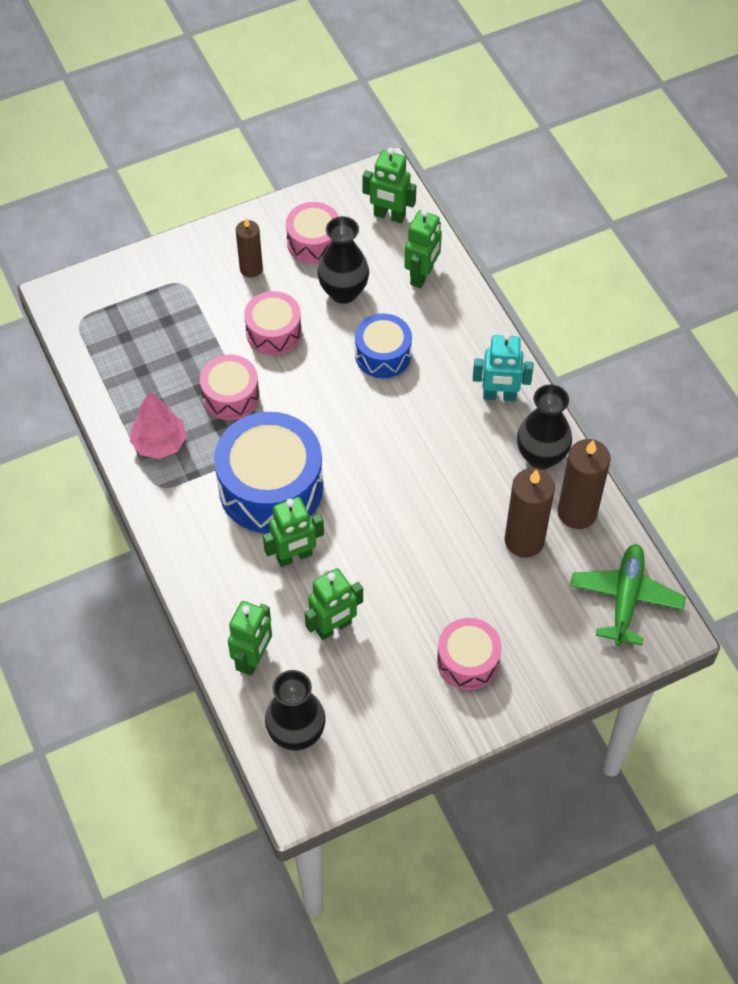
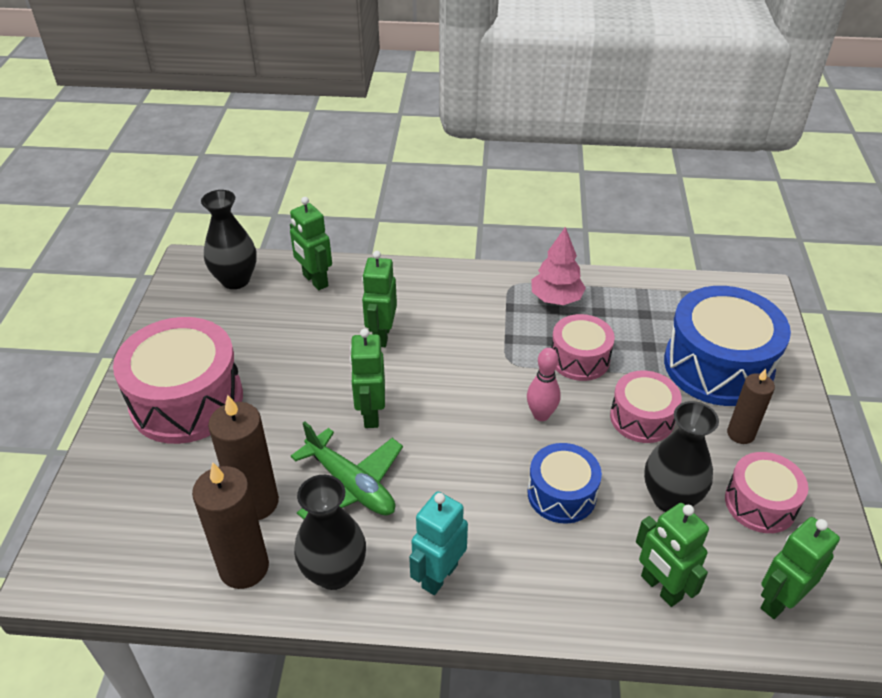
camera: 120 degrees right, 15 degrees down
blue drum [214,412,323,533] -> blue drum moved to [664,286,791,406]
green robot [305,568,363,640] -> green robot moved to [350,329,385,428]
pink drum [437,618,502,690] -> pink drum [113,317,243,444], size x1.78
green plane [570,544,686,646] -> green plane moved to [291,421,403,520]
none -> pink bowling pin [527,348,561,421]

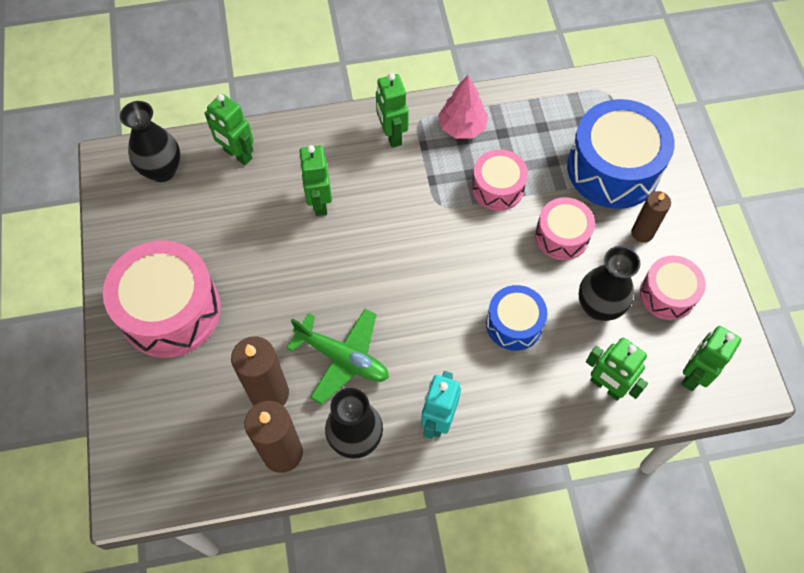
camera: 15 degrees left, 20 degrees up
green robot [350,329,385,428] -> green robot moved to [376,73,409,148]
pink bowling pin [527,348,561,421] -> none

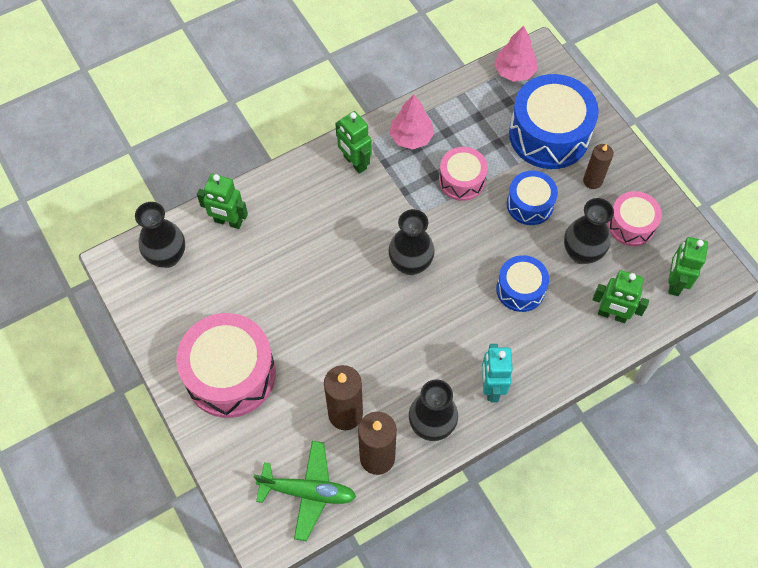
camera: 20 degrees left, 0 degrees up
green plane [286,309,389,404] -> green plane moved to [254,441,356,541]
green robot [299,145,332,216] -> none
pink drum [535,197,595,260] -> blue drum [507,171,558,225]
none -> black vase [388,209,435,275]
none -> pink tree [494,26,537,82]

